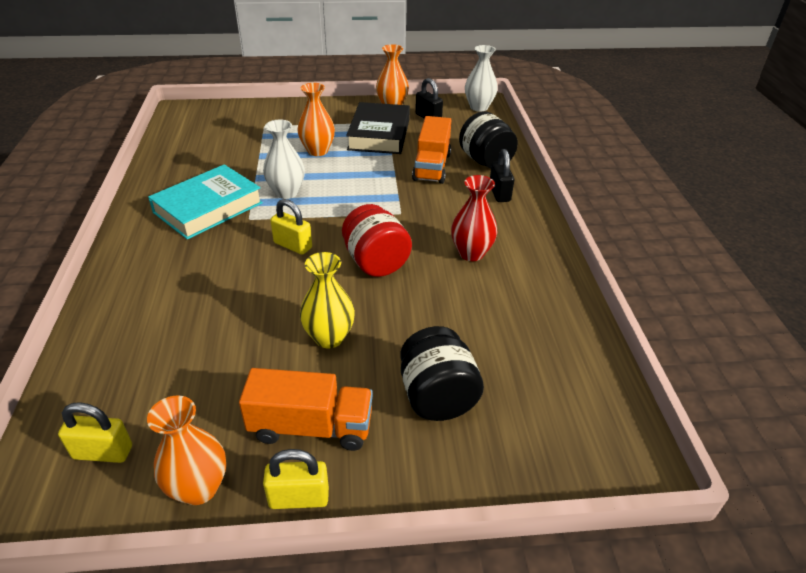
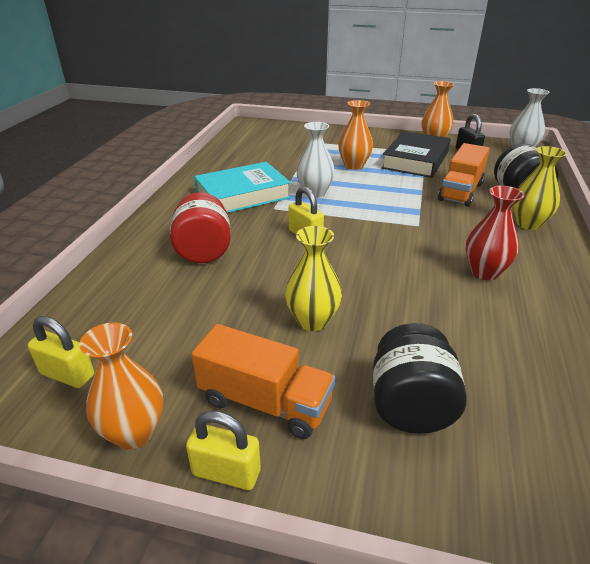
camera: 20 degrees right, 5 degrees down
red jar [342,204,412,277] -> red jar moved to [170,192,231,263]
black padlock [490,149,514,202] -> yellow vase [513,146,567,230]

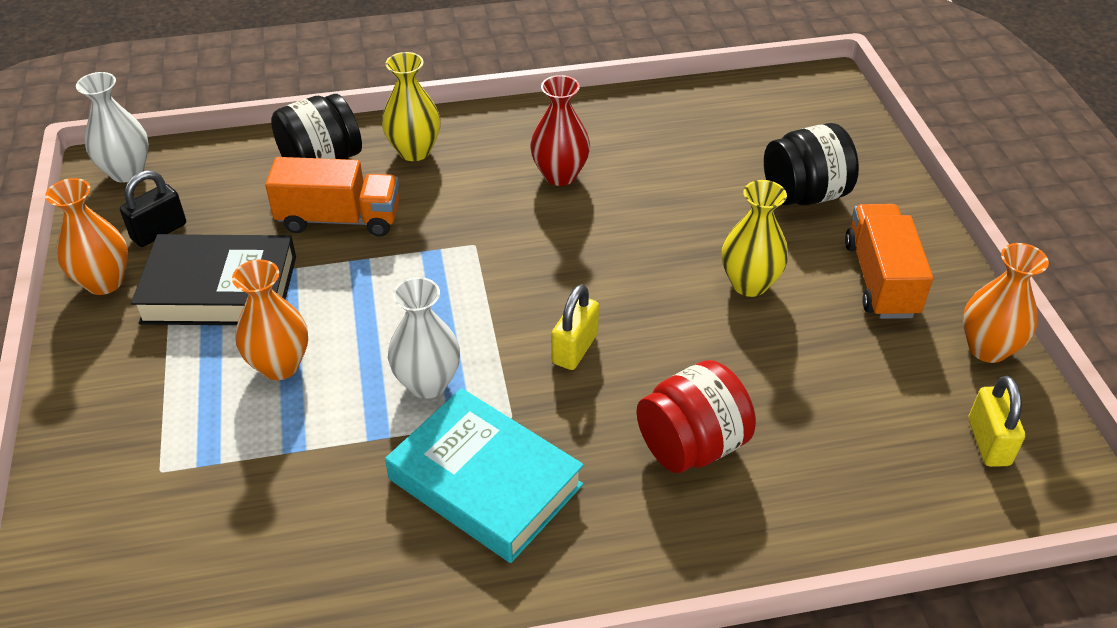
camera: 115 degrees left, 10 degrees up
yellow padlock [186,410,261,490] -> none

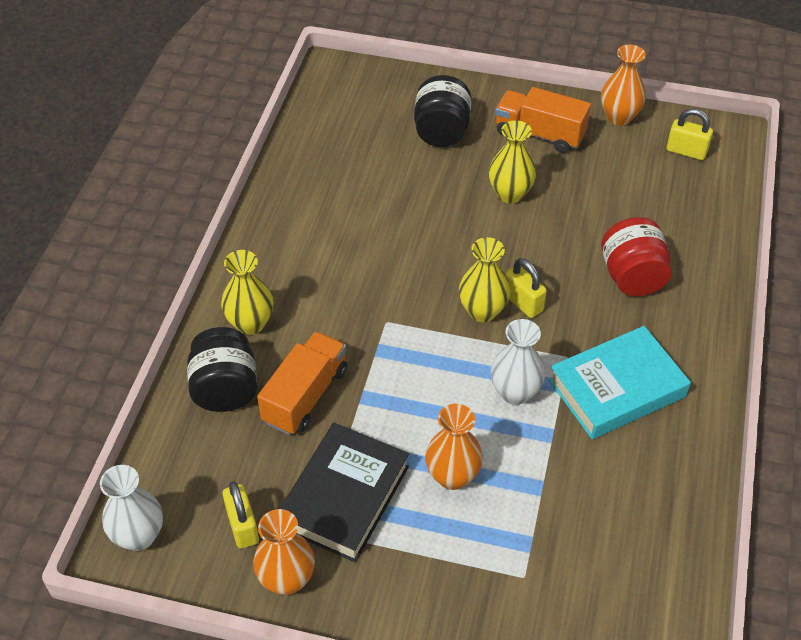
camera: 65 degrees left, 5 degrees up
black padlock [120,170,186,247] -> yellow padlock [223,481,259,549]
red vase [530,75,590,186] -> none
none -> yellow vase [459,237,510,322]

